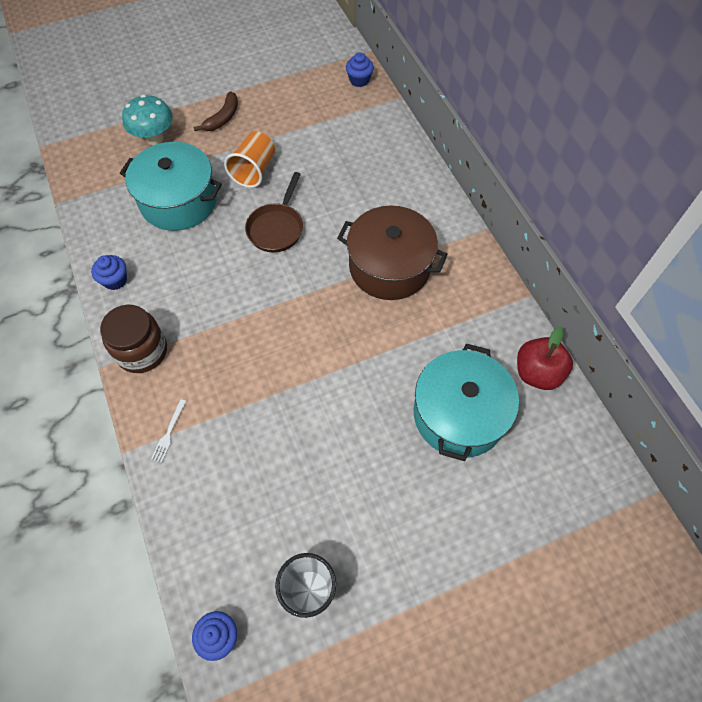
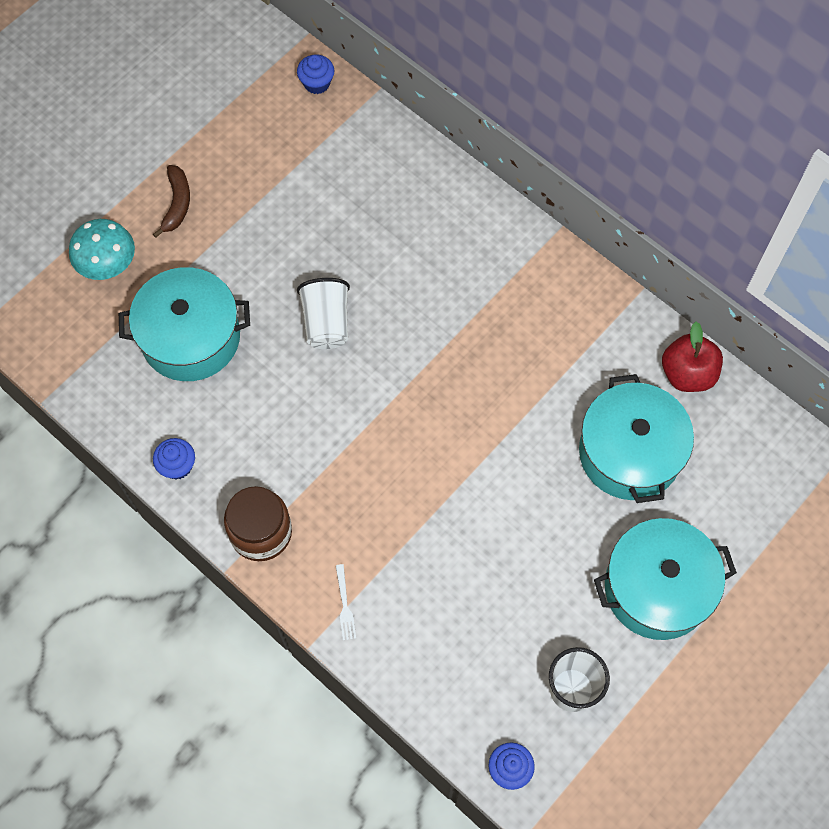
camera: 25 degrees left, 5 degrees up
orange cup [224,131,275,188] -> none
brown pan [245,172,303,253] -> white cup [297,278,350,349]
brown pot [337,205,447,300] -> none
none -> turquoise pot [594,518,737,640]

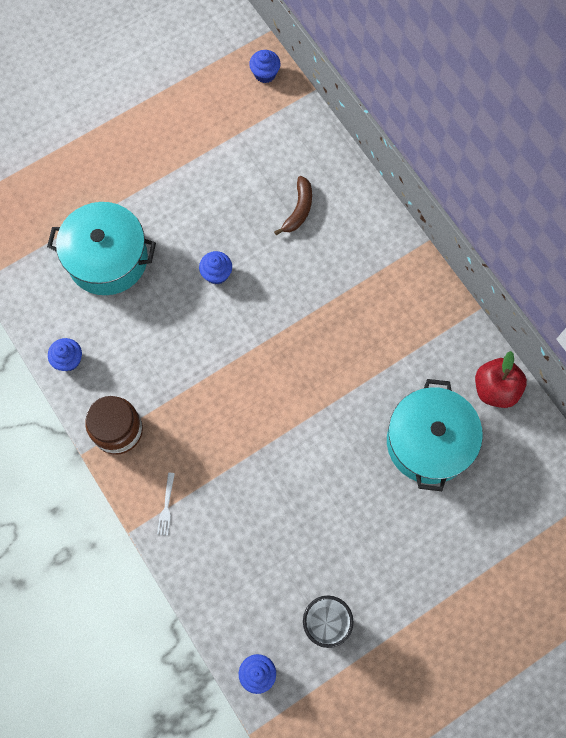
camera: 15 degrees right, 5 degrees up
turquoise mushroom [69,219,135,280] -> none
brown banana [153,165,190,238] -> brown banana moved to [274,176,312,235]
white cup [297,278,350,349] -> blue cupcake [199,251,232,285]
turquoise pot [594,518,737,640] -> none

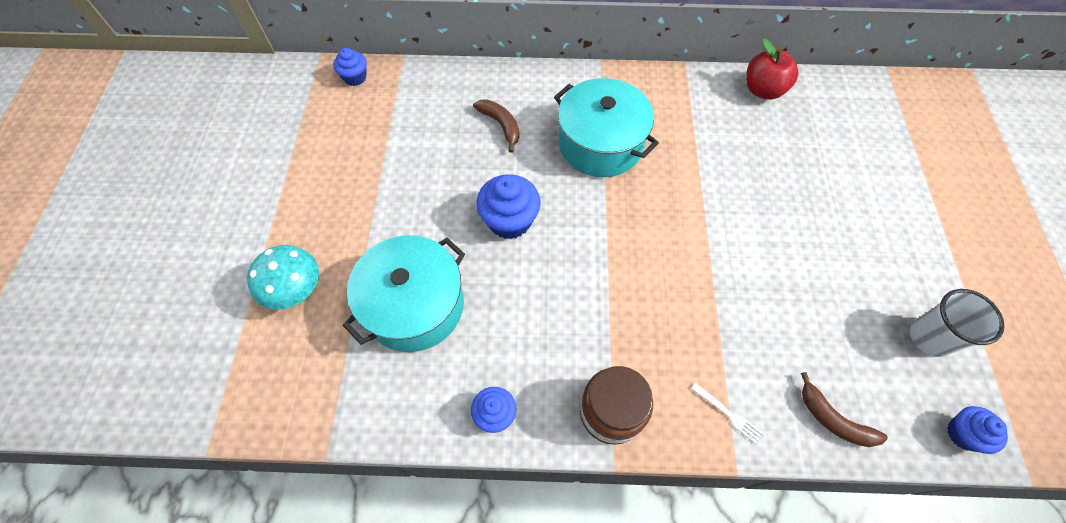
camera: 55 degrees left, 10 degrees down
blue cupcake [199,251,232,285] -> blue cupcake [476,174,541,239], size x1.65
turquoise pot [387,379,483,491] -> turquoise pot moved to [554,78,659,177]
none -> turquoise mushroom [247,245,319,310]
none -> brown banana [801,372,888,447]

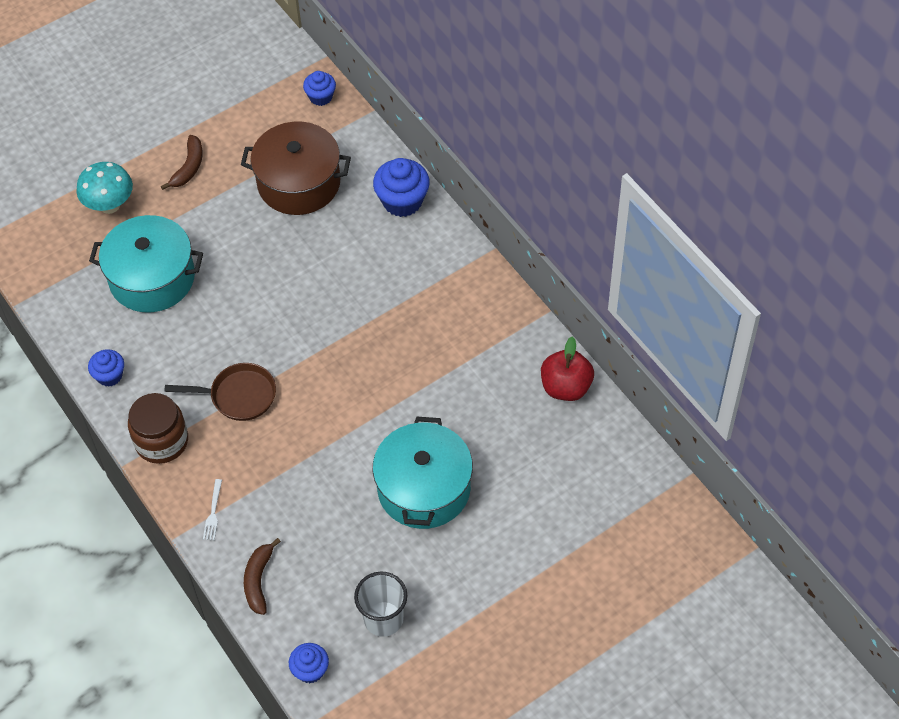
camera: 55 degrees right, 5 degrees down
brown banana [473,99,520,153] -> brown banana moved to [161,135,203,190]
blue cupcake [476,174,541,239] -> blue cupcake moved to [373,158,430,217]
turquoise pot [554,78,659,177] -> turquoise pot moved to [373,417,473,529]
none -> brown pan [164,363,276,421]
none -> brown pot [241,122,351,215]

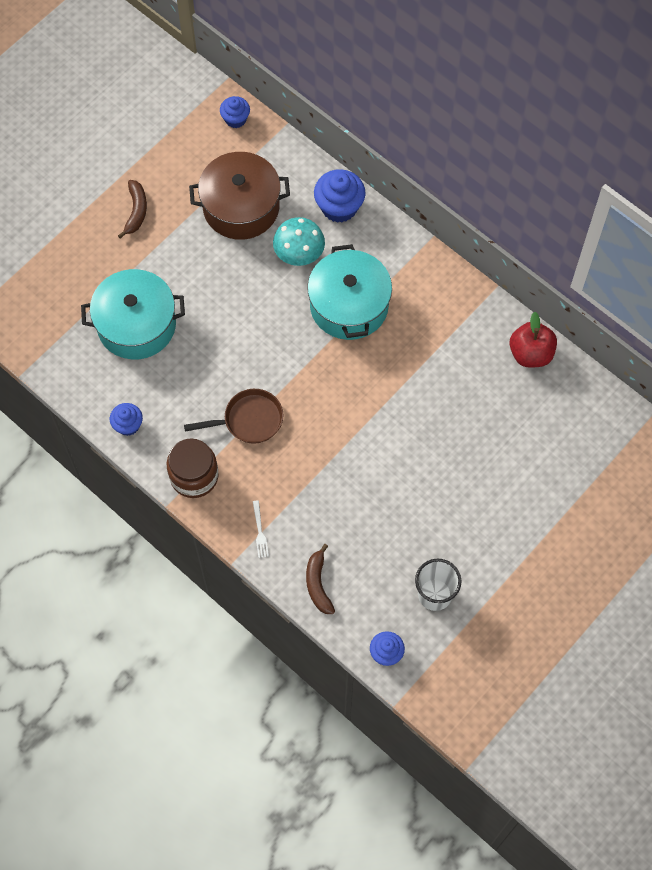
camera: 15 degrees left, 10 degrees up
turquoise mushroom [76,162,133,214] -> turquoise mushroom moved to [273,217,325,266]
turquoise pot [373,417,473,529] -> turquoise pot moved to [307,244,392,340]

